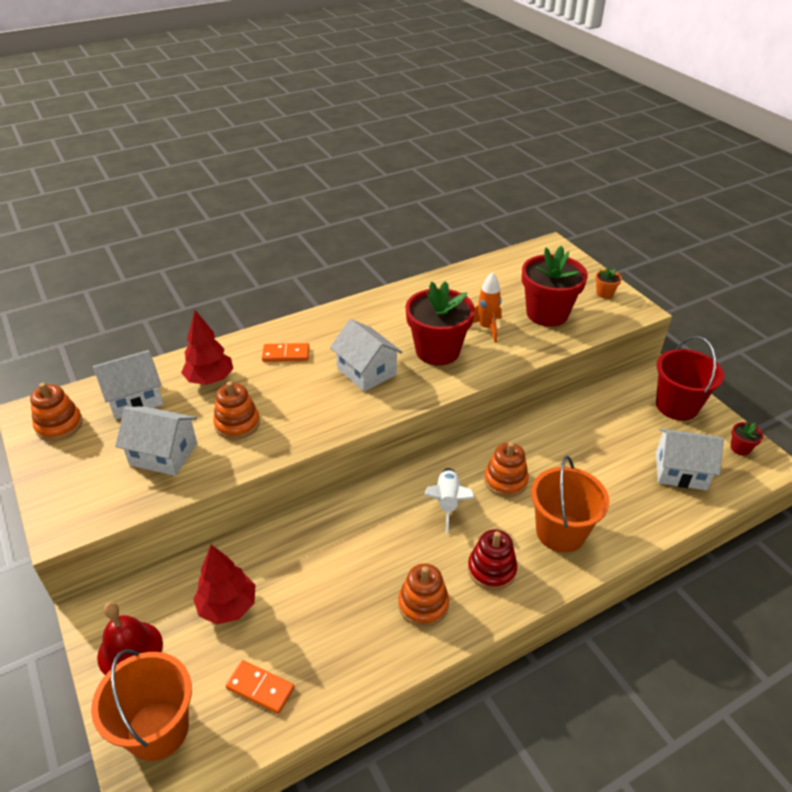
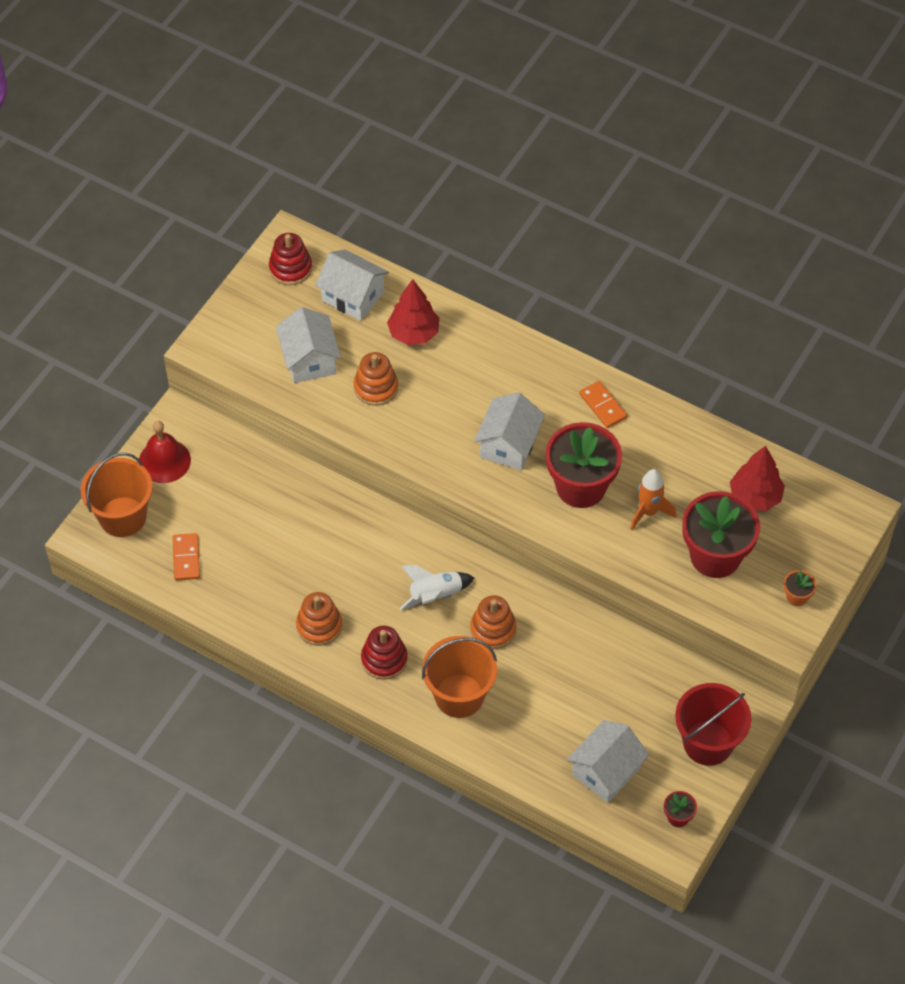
camera: 60 degrees right, 15 degrees up
orange stacking toy [30,383,83,441] -> red stacking toy [269,233,312,285]
red tree [193,545,255,625] -> red tree moved to [730,446,785,511]
orange domino [262,343,309,362] -> orange domino moved to [579,381,627,428]
white house [656,428,724,490] -> white house turned 60 degrees clockwise [567,720,649,803]

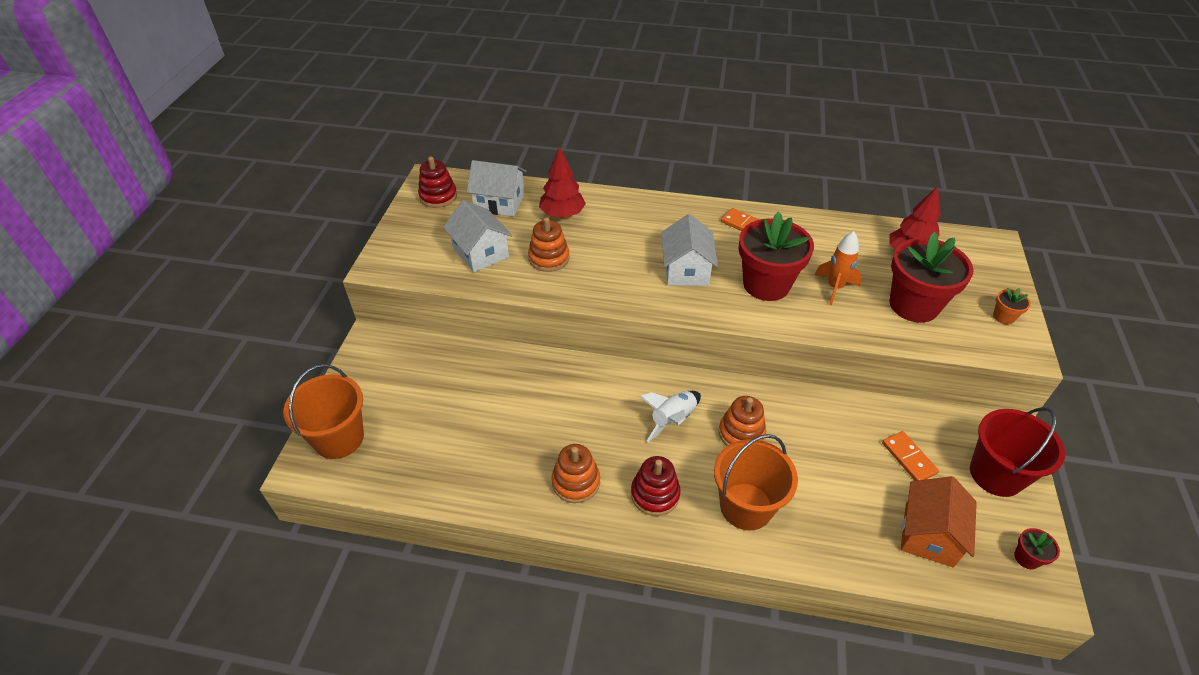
camera: 20 degrees left, 10 degrees down
red bell [139,421,191,483] -> none
orange domino [173,533,200,581] -> orange domino moved to [882,431,939,481]
white house [567,720,649,803] -> orange house [901,476,977,567]

